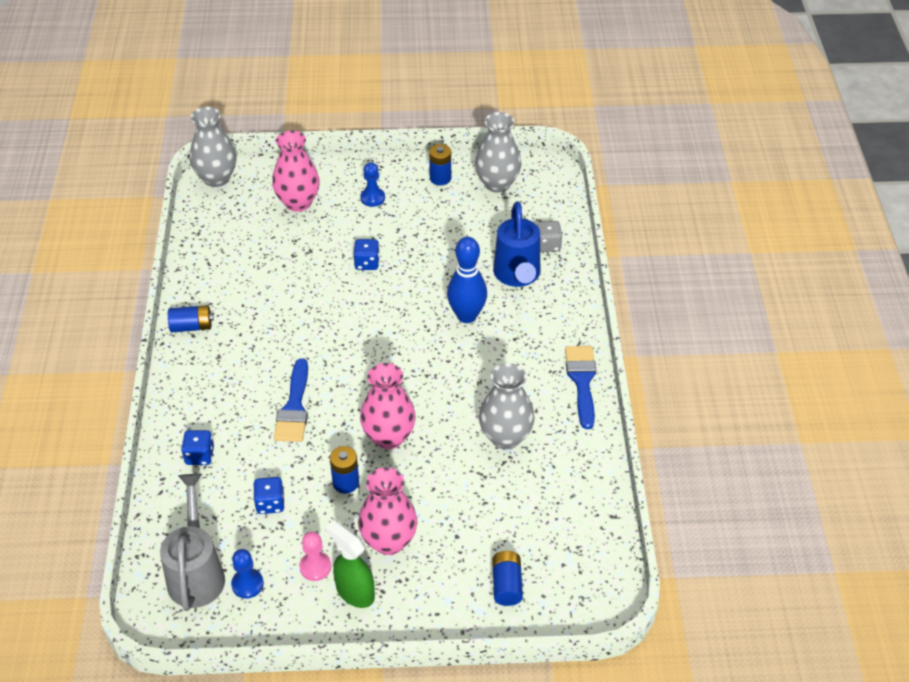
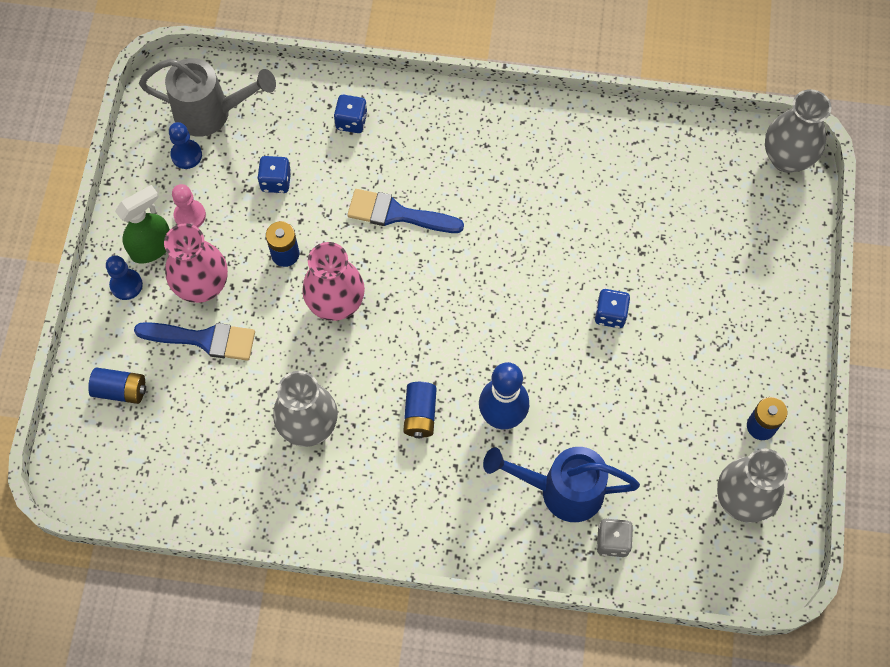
camera: 100 degrees right, 20 degrees up
blue battery [168,305,214,333] -> blue battery moved to [403,382,437,438]
pink vase [272,131,320,212] -> none
blue pawn [360,162,385,207] -> blue pawn moved to [106,255,143,300]
blue brush [565,346,596,429] -> blue brush moved to [134,322,255,361]

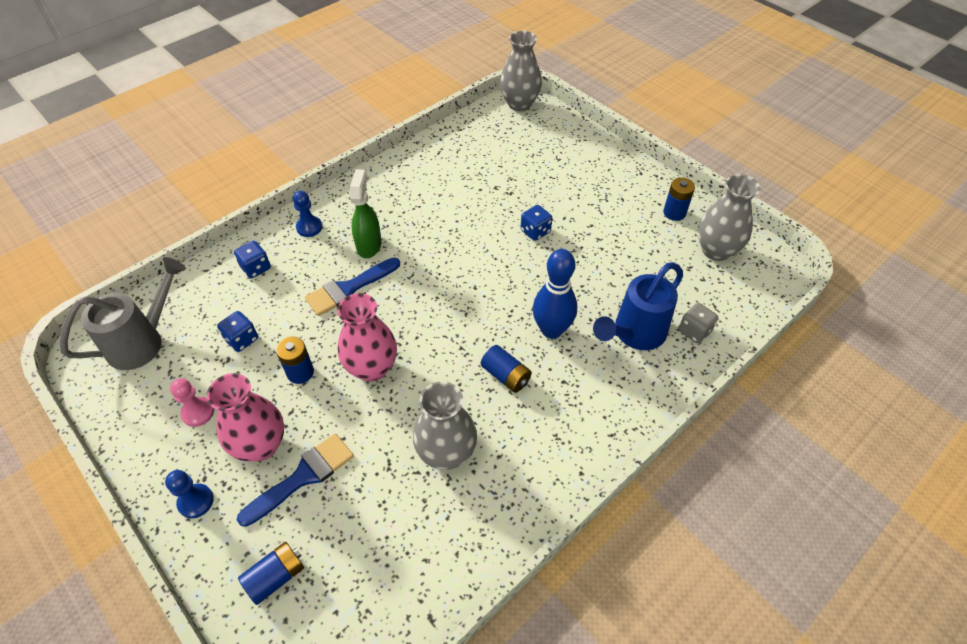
camera: 50 degrees left, 15 degrees down
green spray bottle [115,185,170,264] -> green spray bottle moved to [350,169,382,258]
blue pawn [169,122,202,169] -> blue pawn moved to [293,191,322,237]

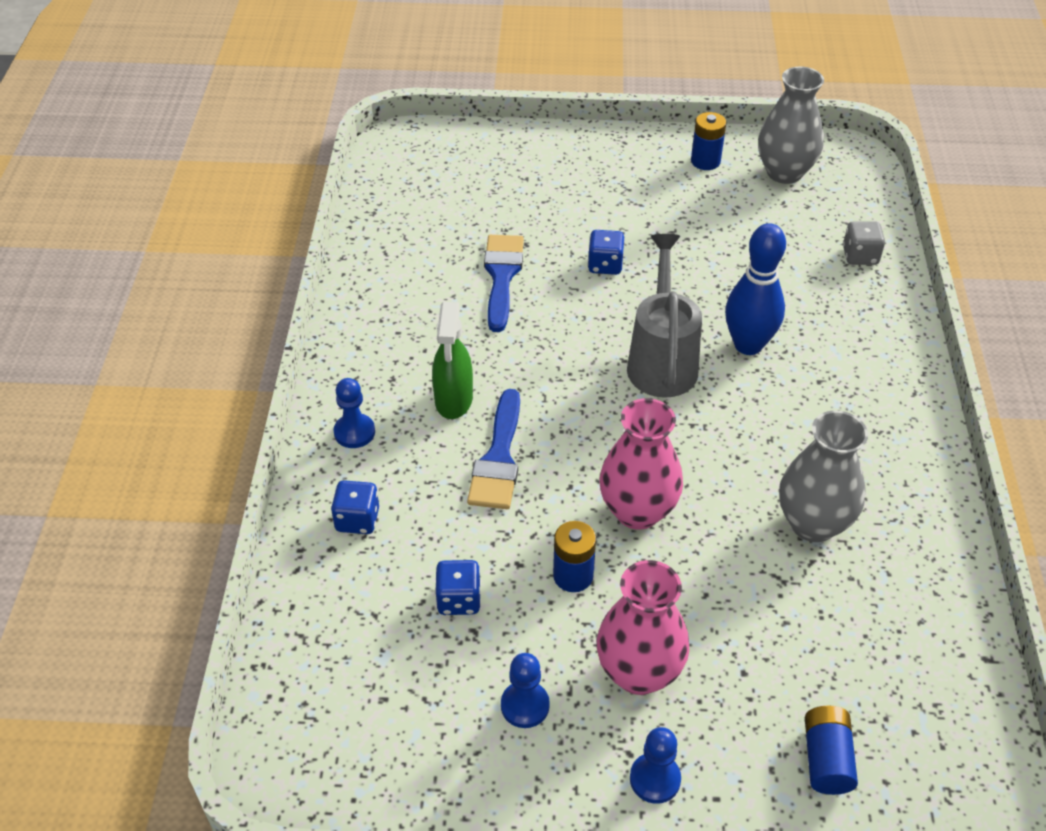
camera: 45 degrees left, 5 degrees down
grey watering can [60,257,186,370] -> grey watering can moved to [627,234,702,398]
pink pawn [170,378,214,427] -> blue pawn [501,653,550,728]
blue brush [237,433,354,527] -> blue brush moved to [484,235,524,332]
green spray bottle [350,169,382,258] -> green spray bottle turned 135 degrees counterclockwise [432,302,473,419]
blue battery [481,345,532,393] -> none
grey vase [500,31,542,111] -> none
blue watering can [593,262,683,350] -> none

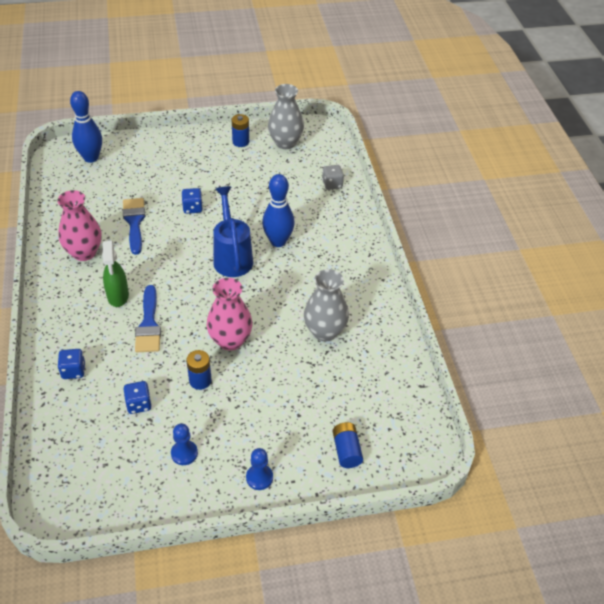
camera: 15 degrees left, 0 degrees up
blue pawn [333,378,375,448] -> none
pink vase [597,560,689,695] -> pink vase moved to [58,190,102,261]
grey watering can [627,234,702,398] -> blue watering can [213,186,253,277]
none -> blue bowling pin [70,91,102,163]

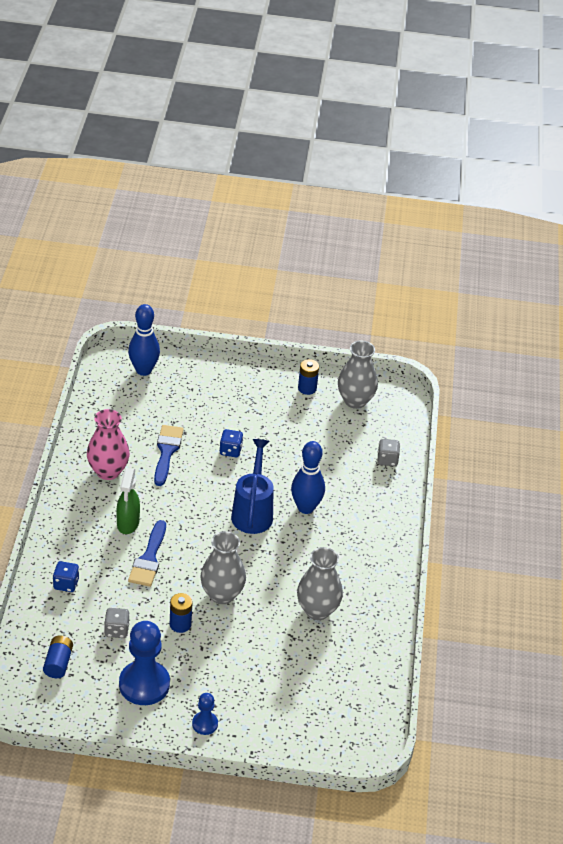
camera: 15 degrees right, 5 degrees down
blue dice [124,381,152,414] -> grey dice [104,608,130,638]
blue pawn [171,423,198,465] -> blue pawn [119,621,170,705], size x1.99
pink vase [207,278,253,351] -> grey vase [200,531,246,604]
blue battery [333,422,363,468] -> blue battery moved to [43,636,73,678]

